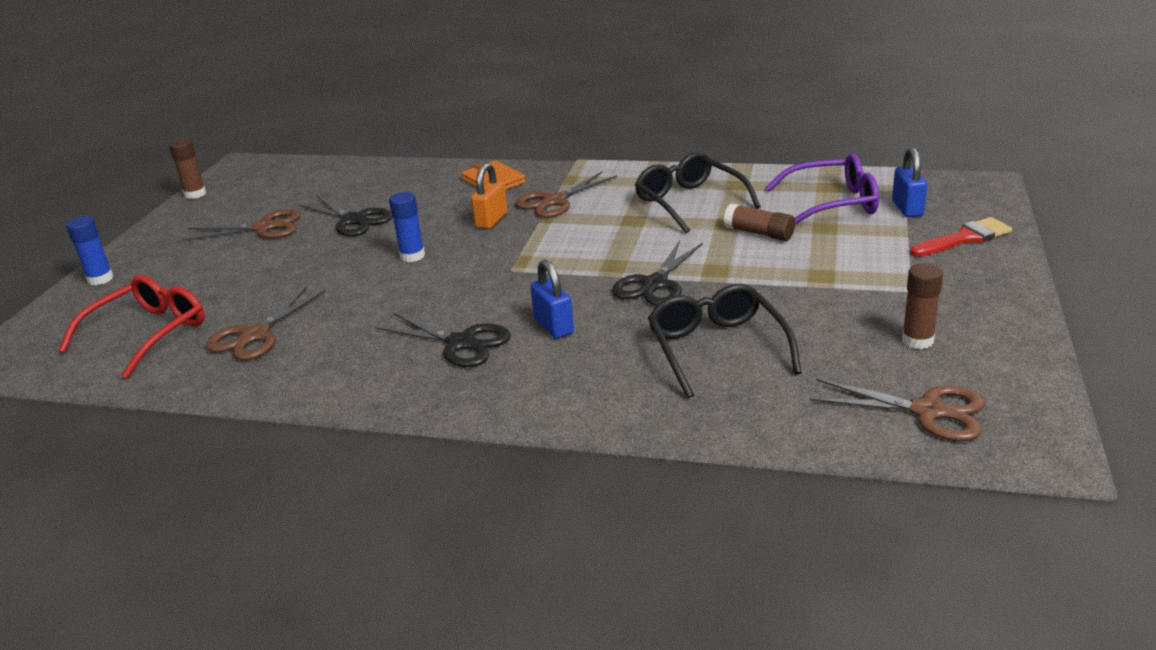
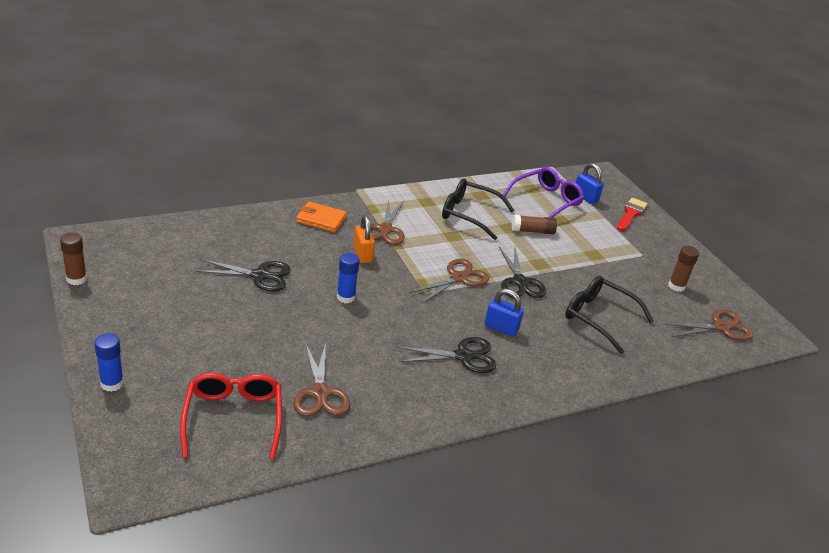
camera: 45 degrees left, 5 degrees up
brown scissors [183,209,301,241] -> brown scissors moved to [410,259,489,303]

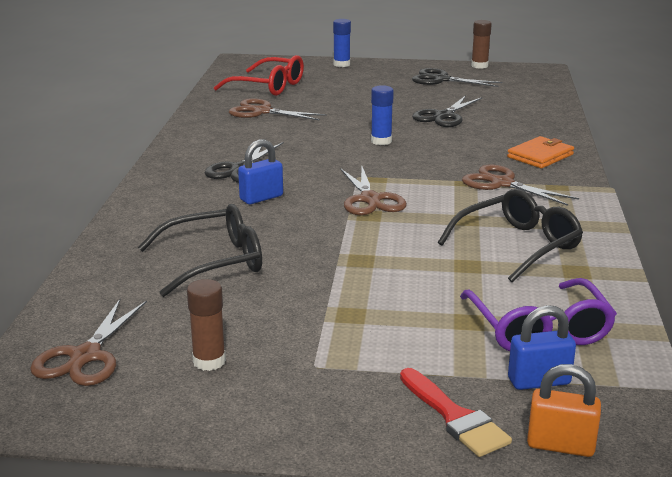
camera: 125 degrees right, 10 degrees down
orange padlock [353,215,375,263] -> orange padlock moved to [527,364,601,457]
black scissors [499,247,546,298] -> black scissors moved to [412,68,502,87]
brown glue stick [512,215,557,234] -> none

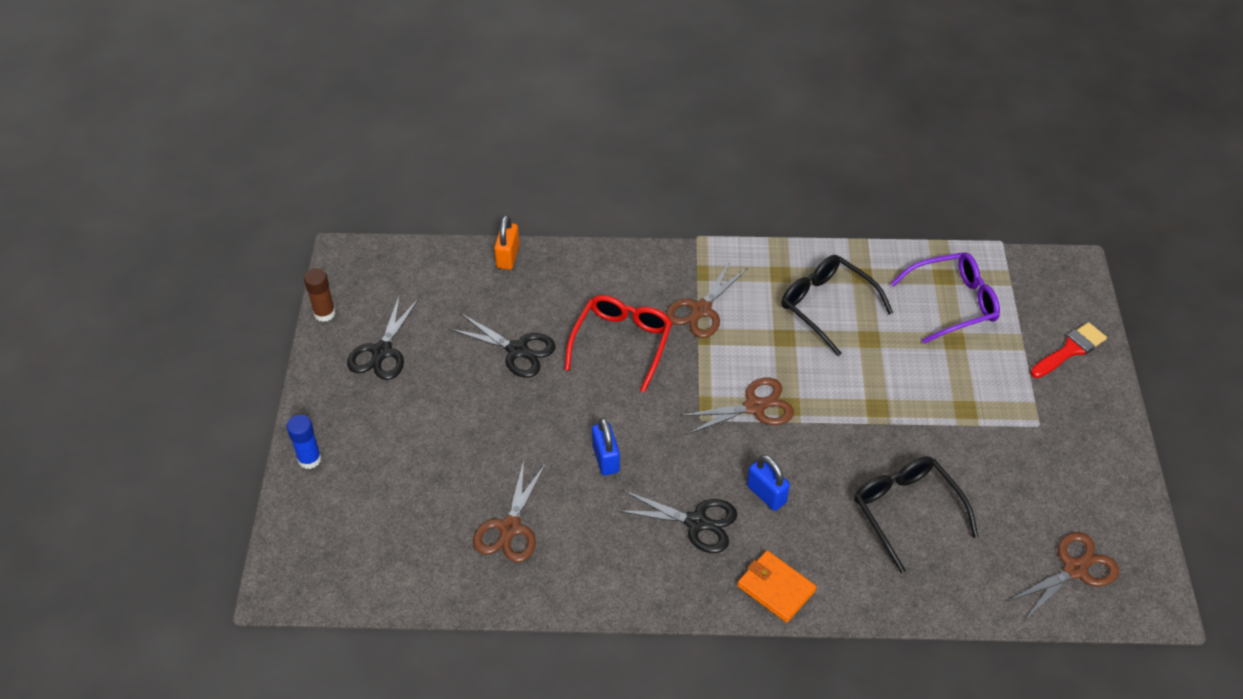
camera: 95 degrees left, 25 degrees up
brown scissors [30,299,147,386] -> brown scissors turned 45 degrees counterclockwise [1007,532,1119,620]
brown glue stick [187,279,226,371] -> none
red glasses [214,55,304,96] -> red glasses moved to [564,295,672,393]
blue glue stick [371,85,394,145] -> none
orange wallet [507,136,574,168] -> orange wallet moved to [737,550,816,623]
blue padlock [508,305,576,390] -> blue padlock moved to [592,417,620,476]
orange padlock [527,364,601,457] -> orange padlock moved to [494,215,520,270]

